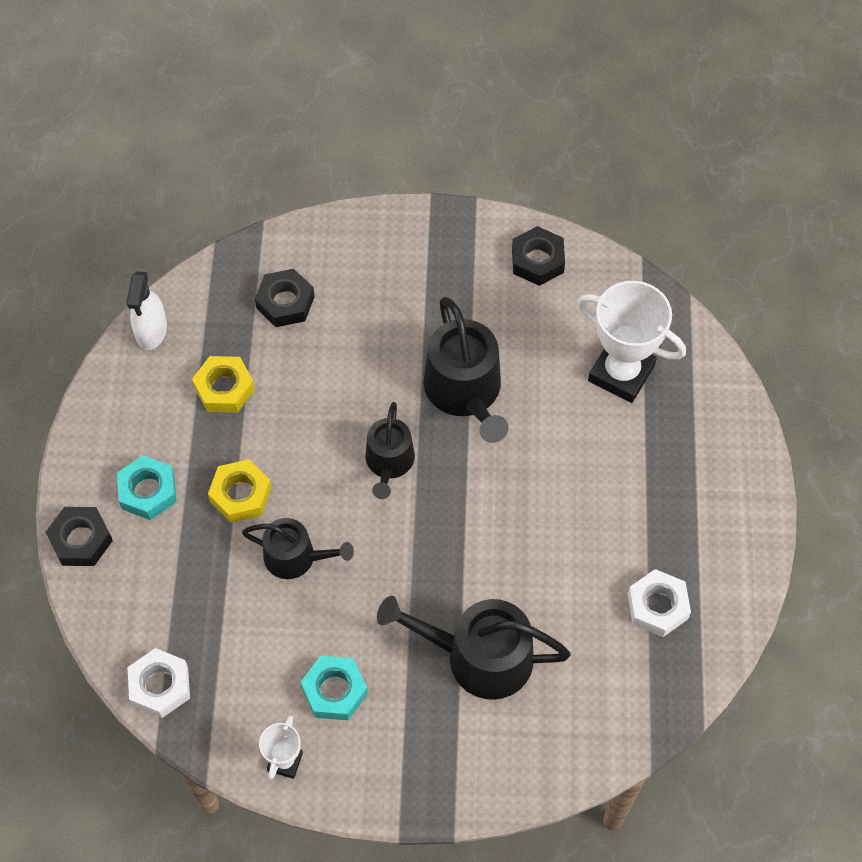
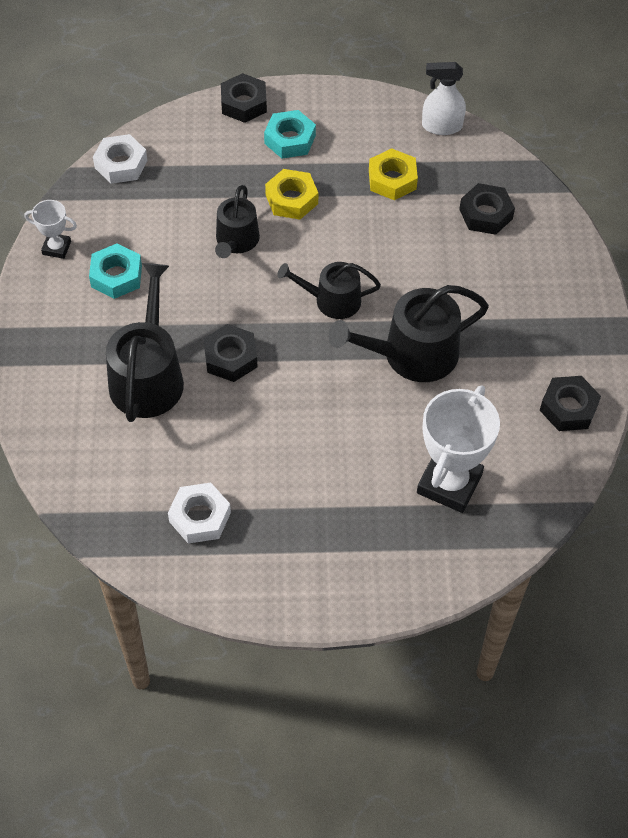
camera: 85 degrees right, 5 degrees down
none -> black nut [204,324,257,382]

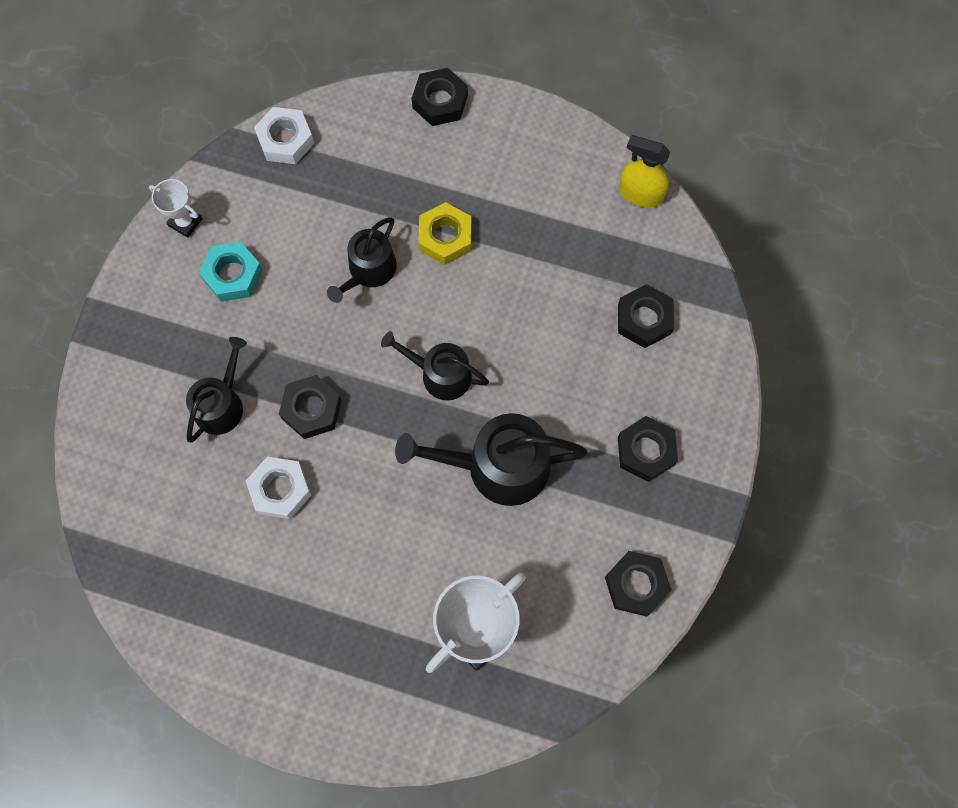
camera: 20 degrees right, 15 degrees up
black watering can [106,263,184,422] -> black watering can [186,337,247,443], size x0.62
white nut [168,483,231,544] -> white nut moved to [246,456,311,519]
turquoise nut [264,110,316,159] -> none
yellow nut [369,148,418,200] -> none
white spray bottle [422,62,466,135] -> yellow spray bottle [619,135,670,207]
none -> black nut [618,416,678,482]

